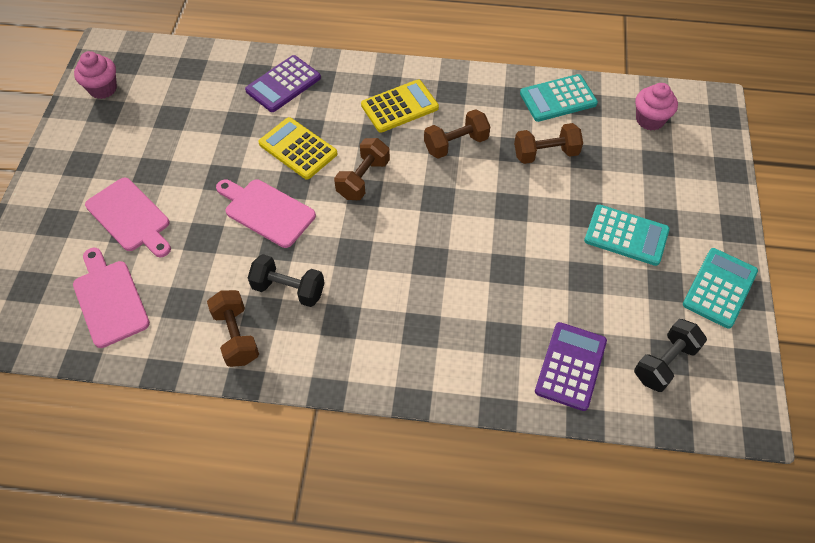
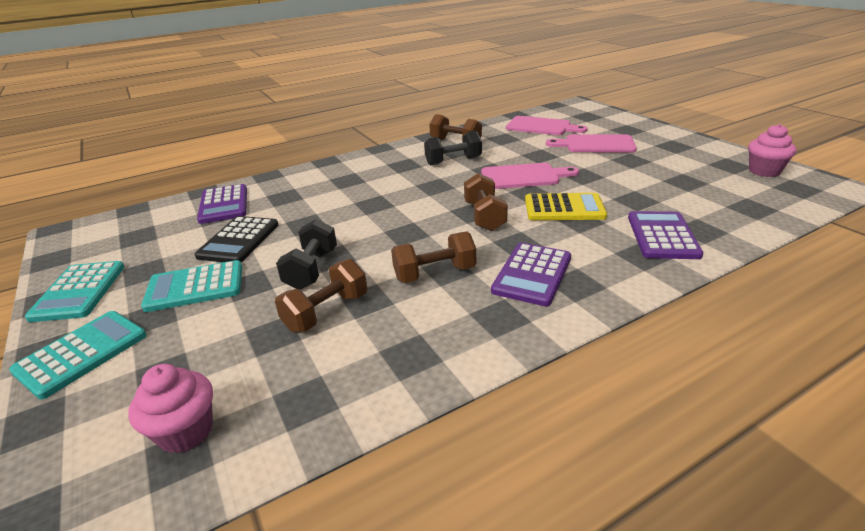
camera: 145 degrees right, 25 degrees down
yellow calculator [361,80,439,133] -> purple calculator [491,243,571,306]
brown dumbbell [424,109,490,159] -> brown dumbbell turned 45 degrees clockwise [391,232,476,283]
turquoise calculator [520,74,598,122] -> turquoise calculator moved to [9,311,147,399]
black dumbbell [634,319,707,392] -> black dumbbell moved to [276,219,337,290]
none -> black calculator [195,216,278,263]

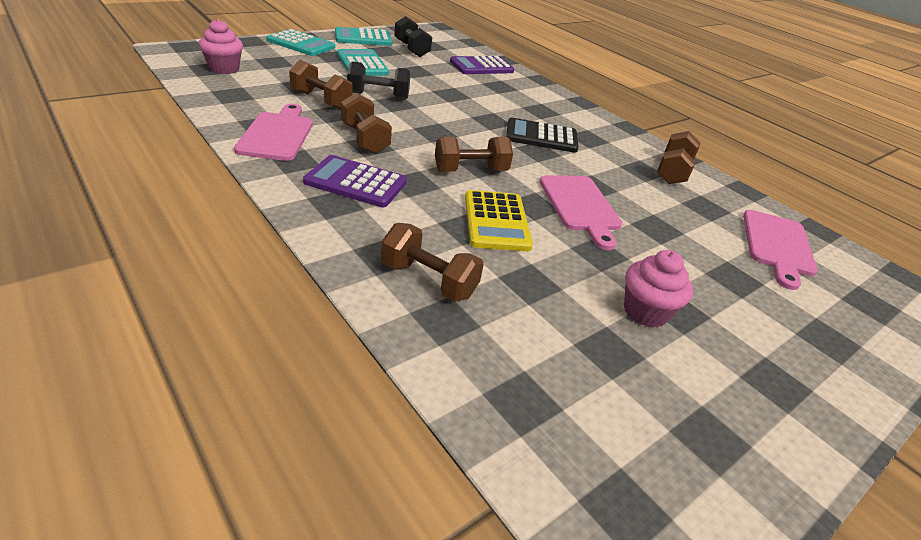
camera: 75 degrees right, 5 degrees up
black calculator [195,216,278,263] -> black calculator moved to [506,118,578,153]
black dumbbell [424,131,482,165] -> black dumbbell moved to [394,16,432,57]
pink cutting board [546,134,637,153] -> pink cutting board moved to [234,104,313,161]
purple calculator [628,211,703,259] -> brown dumbbell [381,223,484,302]
pink cupcake [748,124,796,177] -> pink cupcake moved to [624,250,693,328]

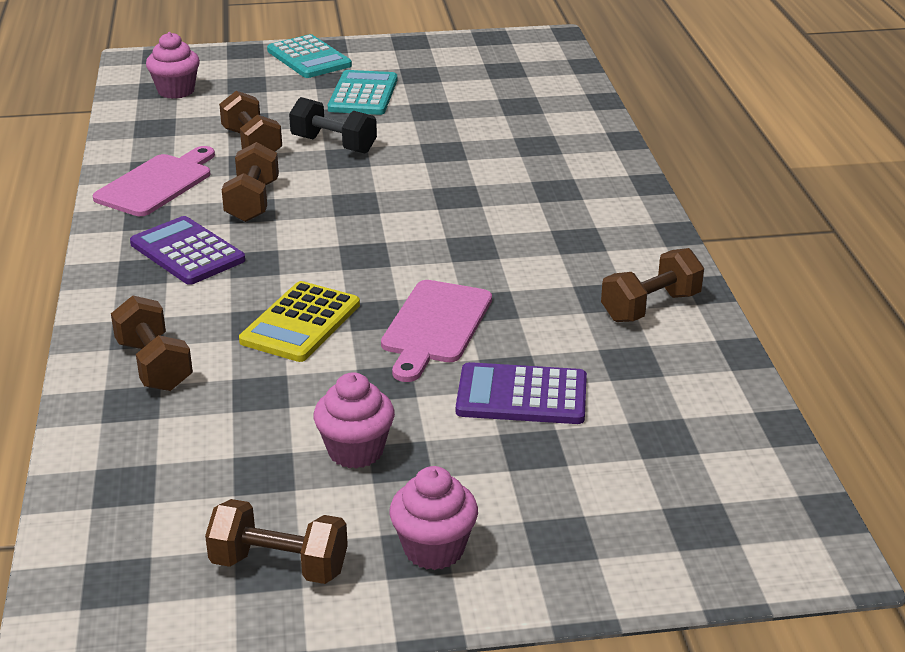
camera: 35 degrees right, 5 degrees down
turquoise calculator [335,27,393,46] -> none
black dumbbell [394,16,432,57] -> none
brown dumbbell [435,137,513,172] -> brown dumbbell moved to [205,499,348,584]
purple calculator [450,56,514,74] -> purple calculator moved to [456,362,587,424]
black calculator [506,118,578,153] -> none
pink cutting board [743,210,818,290] -> none
none -> pink cupcake [389,466,478,570]

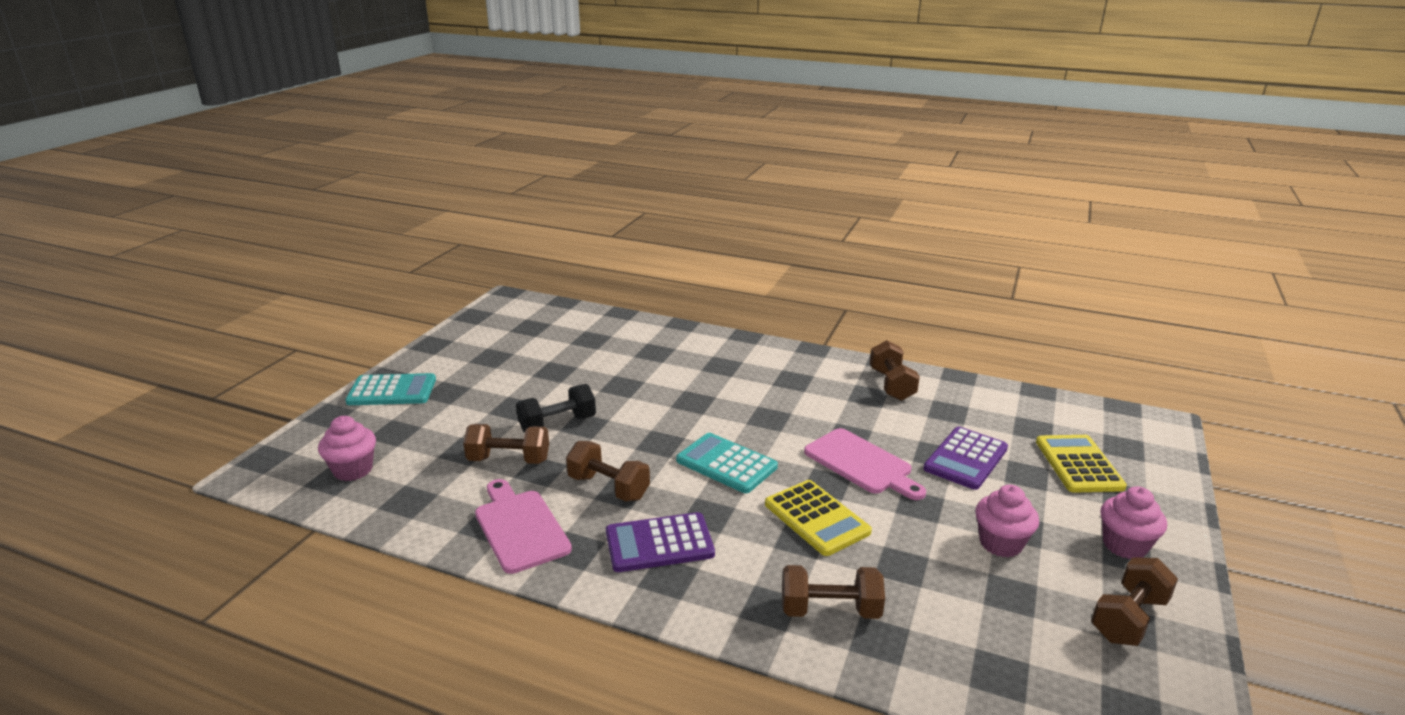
camera: 60 degrees left, 5 degrees down
turquoise calculator [328,70,397,115] -> turquoise calculator moved to [676,433,778,493]
none -> yellow calculator [1036,435,1127,493]

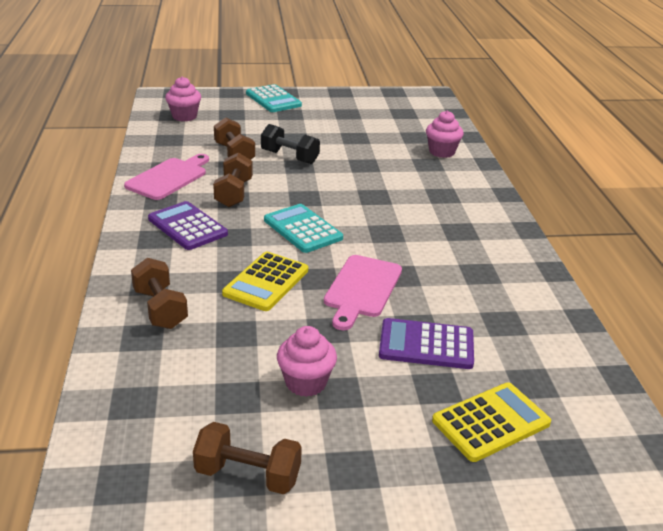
camera: 60 degrees right, 5 degrees up
turquoise calculator [676,433,778,493] -> turquoise calculator turned 45 degrees counterclockwise [264,204,343,253]
brown dumbbell [870,340,920,401] -> none
pink cupcake [1100,486,1167,559] -> pink cupcake moved to [426,111,464,158]

